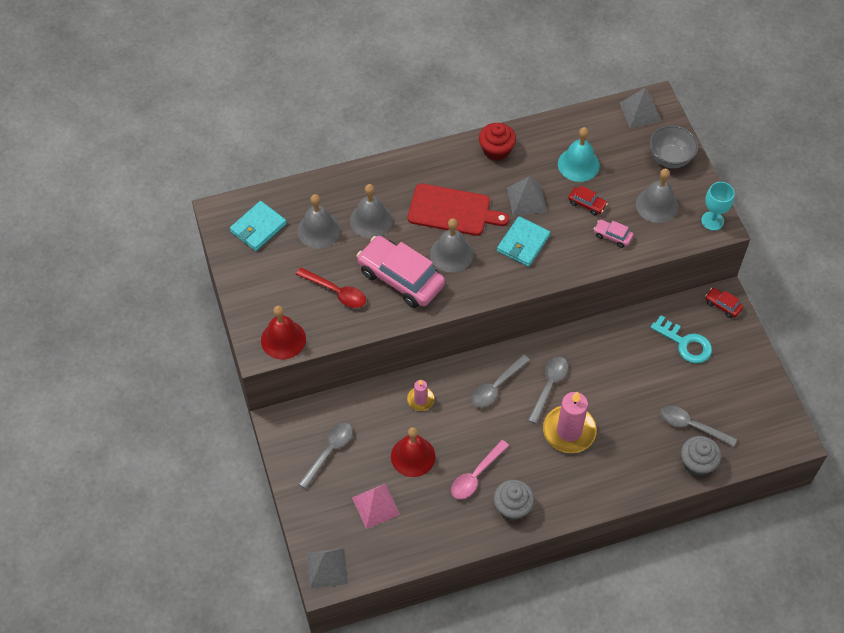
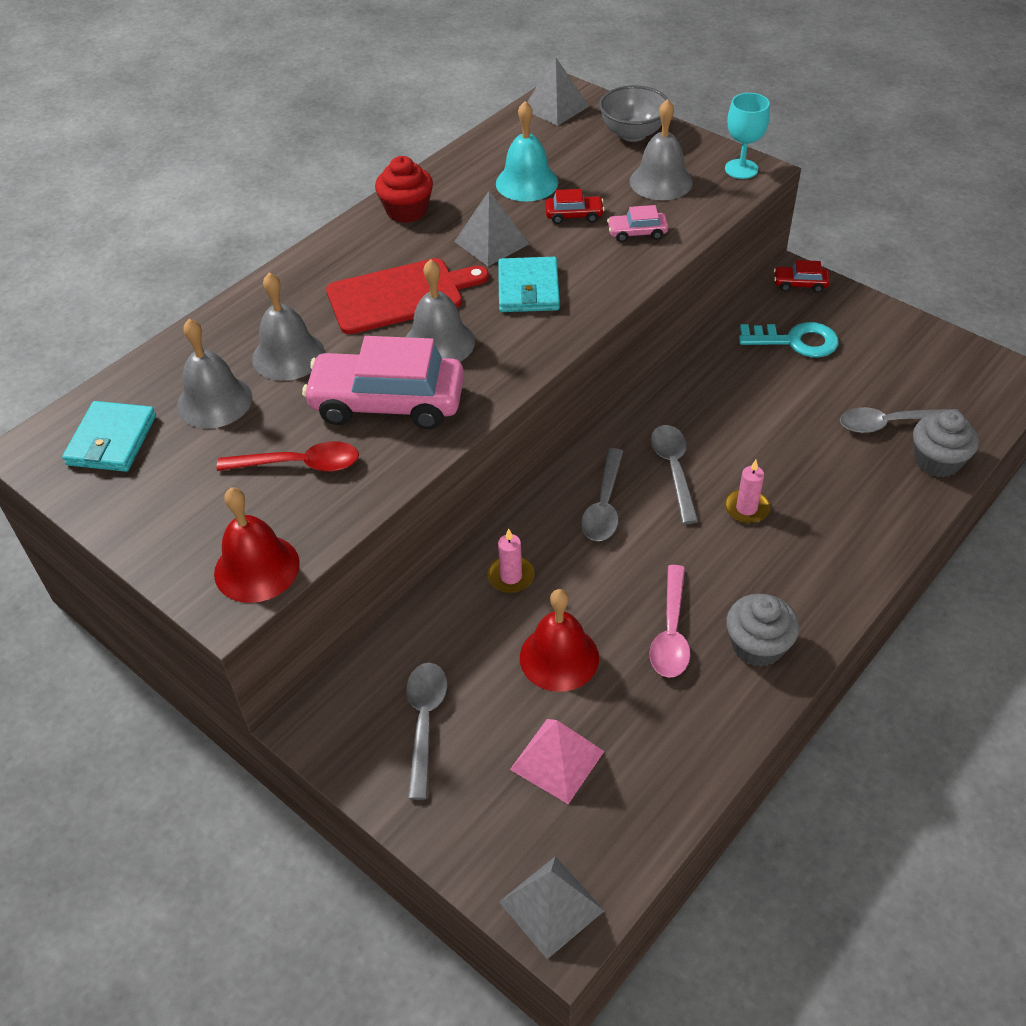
camera: 30 degrees left, 10 degrees down
pink candle [543,392,597,453] -> pink candle [725,460,770,523], size x0.52

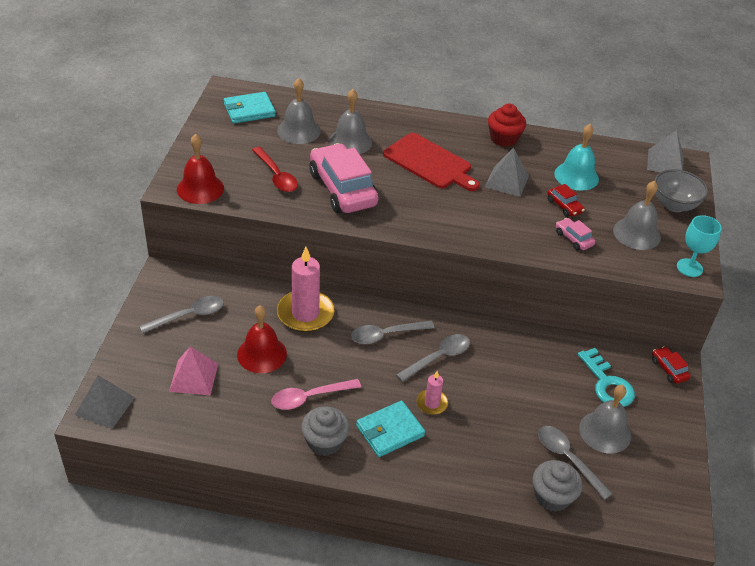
camera: 55 degrees right, 5 degrees down
grey bell [406,259,475,362] -> grey bell moved to [579,385,631,454]
pink candle [488,529,535,593] -> pink candle [277,247,335,332], size x1.94
turquoise wallet [498,257,560,312] -> turquoise wallet moved to [356,401,425,457]

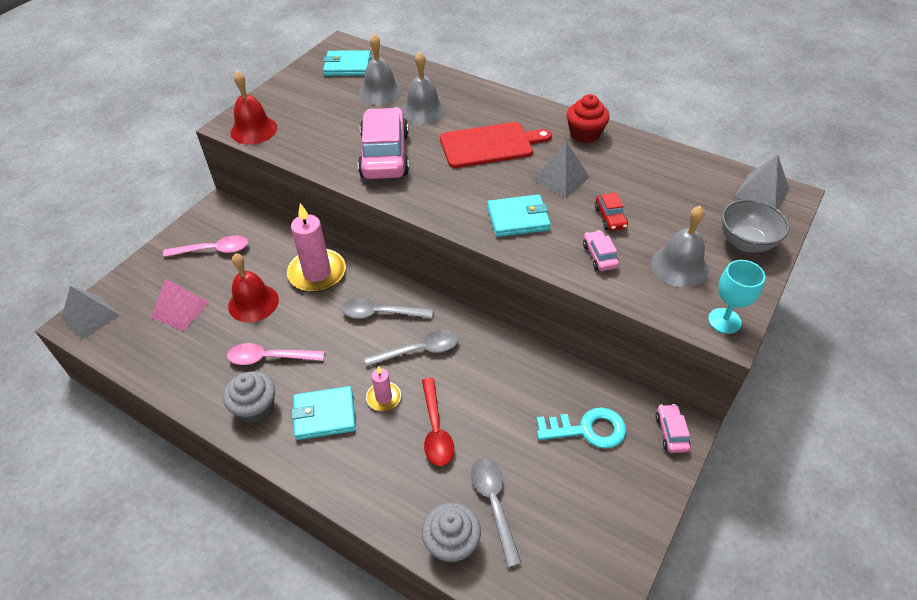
camera: 25 degrees right, 5 degrees up
grey spoon [139,296,224,333] -> pink spoon [163,235,248,257]
red spoon [252,147,298,192] -> red spoon moved to [422,378,454,466]
red cutting board [383,133,480,191] -> red cutting board turned 75 degrees counterclockwise [440,122,552,168]
turquoise bell [554,124,599,191] -> none
turquoise key [578,348,635,407] -> turquoise key turned 90 degrees counterclockwise [536,407,626,448]
grey bell [579,385,631,454] -> none
red car [652,346,691,384] -> pink car [655,404,691,453]
none -> turquoise wallet [487,194,551,237]

